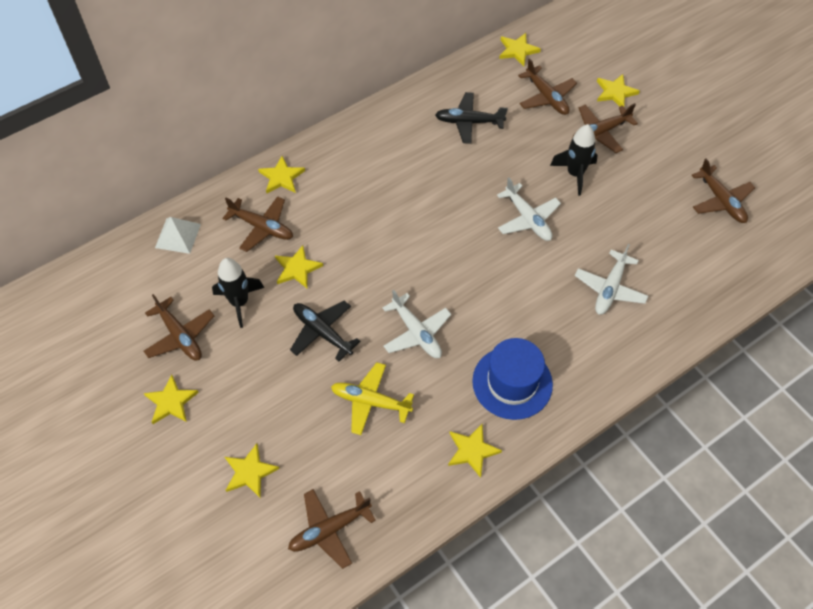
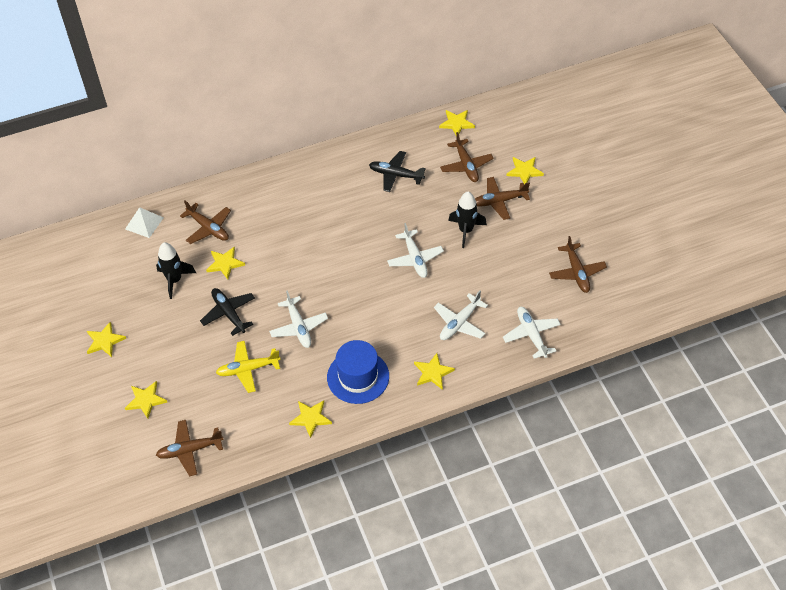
camera: 15 degrees right, 5 degrees down
brown plane [144,294,214,361] -> none
yellow star [258,156,305,194] -> yellow star moved to [414,353,455,390]
yellow plane [331,362,414,435] -> yellow plane turned 45 degrees counterclockwise [216,341,281,393]
none -> white plane [503,307,561,359]

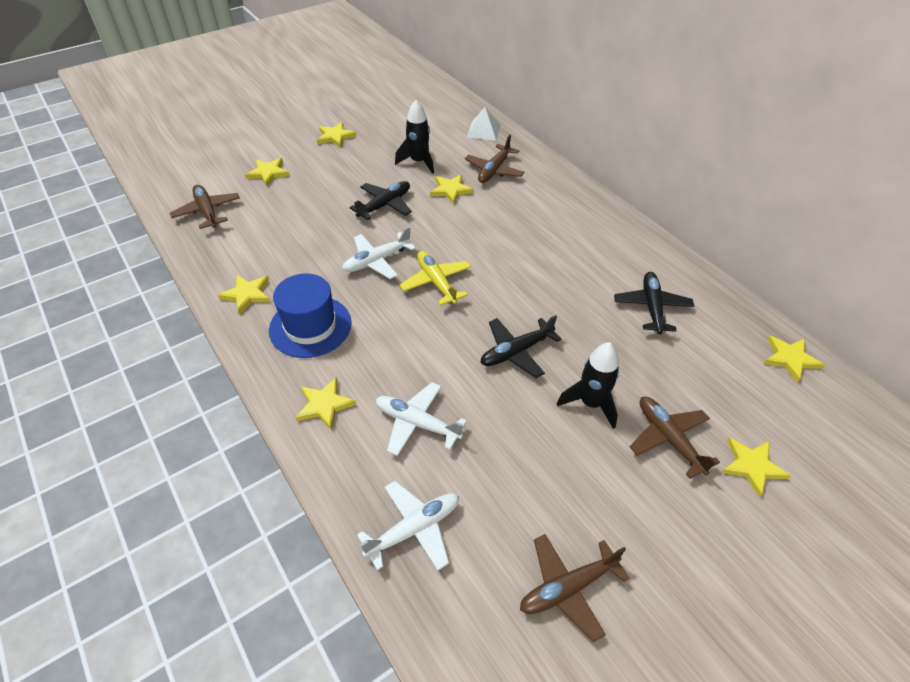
camera: 75 degrees right, 5 degrees down
yellow plane [216,341,281,393] -> yellow plane moved to [400,251,471,306]
white plane [387,223,444,278] -> black plane [481,315,561,378]
brown plane [440,132,494,182] -> none

